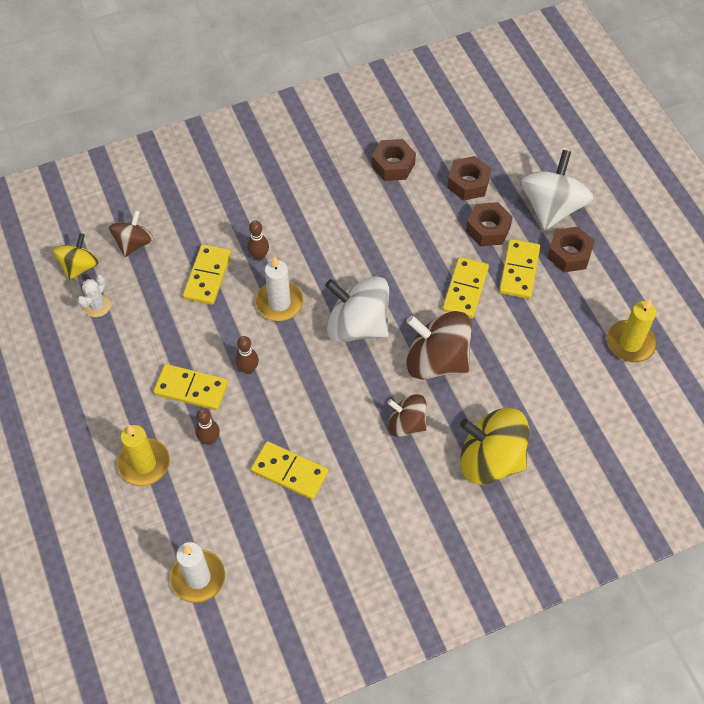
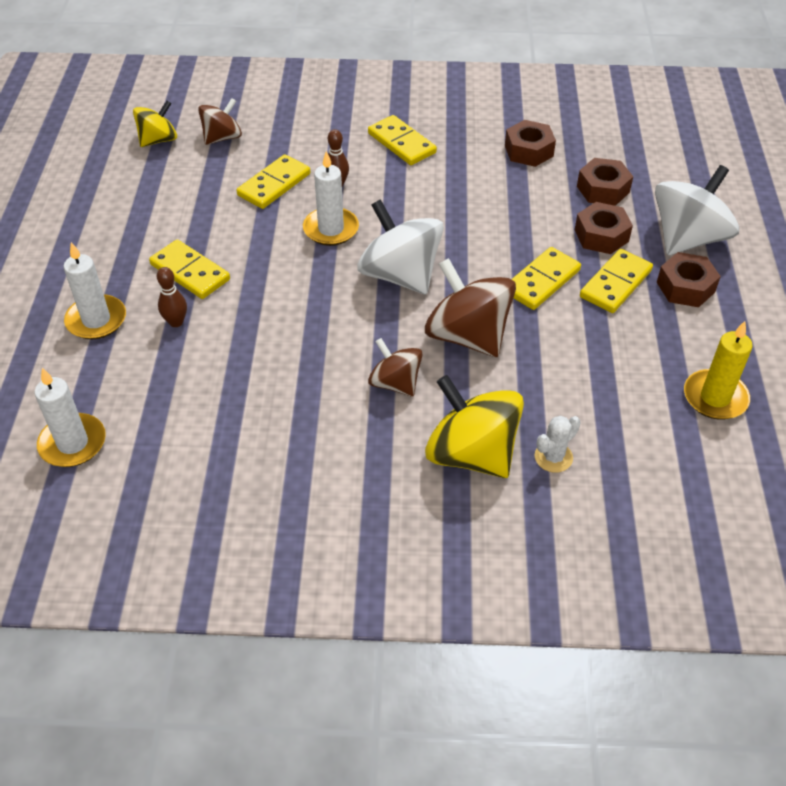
camera: 25 degrees right, 10 degrees down
white cactus [77,275,111,317] -> white cactus moved to [535,416,581,473]
yellow candle [117,425,170,486] -> white candle [64,242,126,339]
brown bowling pin [235,336,259,374] -> none
yellow domino [251,441,329,500] -> yellow domino moved to [368,115,437,165]

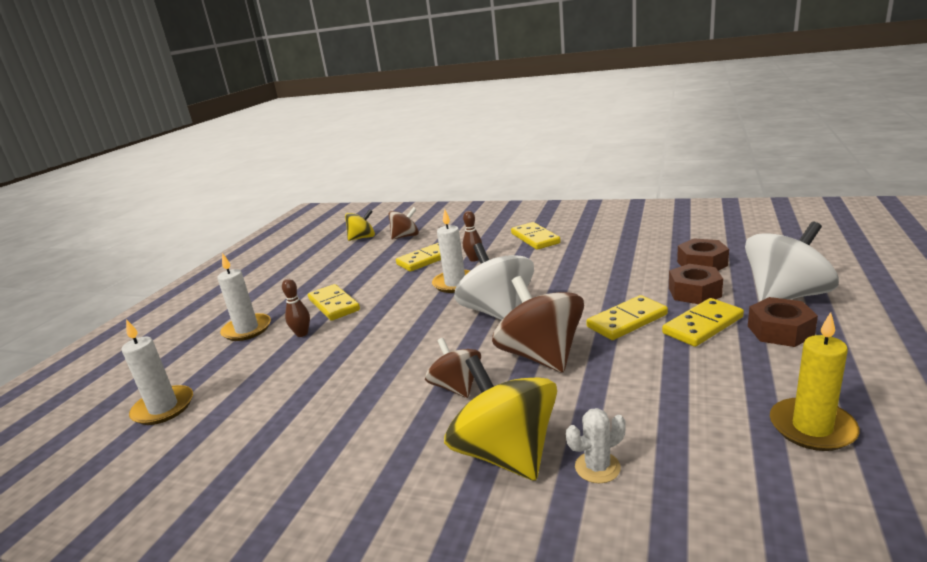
camera: 20 degrees right, 25 degrees down
brown nut [505,120,556,167] -> none

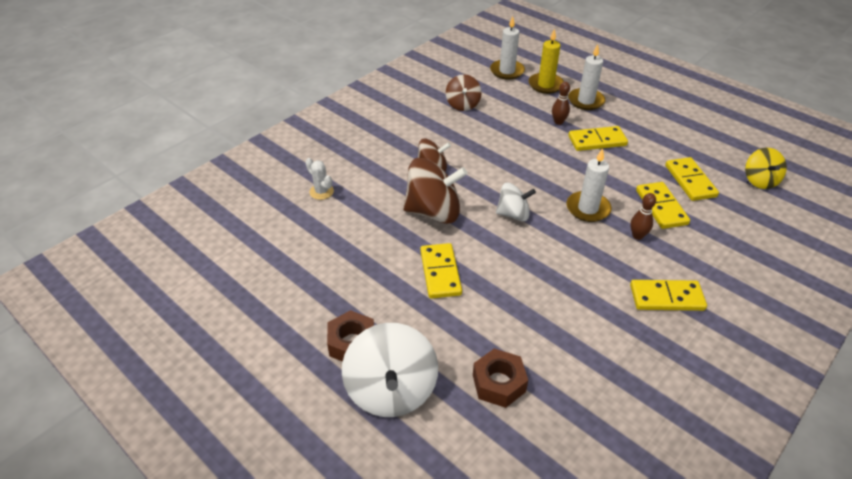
camera: 110 degrees right, 20 degrees up
brown spinning top [389,207,419,240] -> brown spinning top moved to [446,74,482,111]
yellow spinning top [444,355,557,481] -> none
white spinning top [454,243,534,320] -> white spinning top [496,183,536,221], size x0.59
white cactus [566,408,626,483] -> white cactus turned 45 degrees counterclockwise [306,158,334,200]
yellow domino [662,298,744,347] -> yellow domino moved to [665,157,719,201]
brown nut [669,264,723,304] -> none
yellow candle [770,312,860,451] -> yellow candle moved to [528,29,564,94]

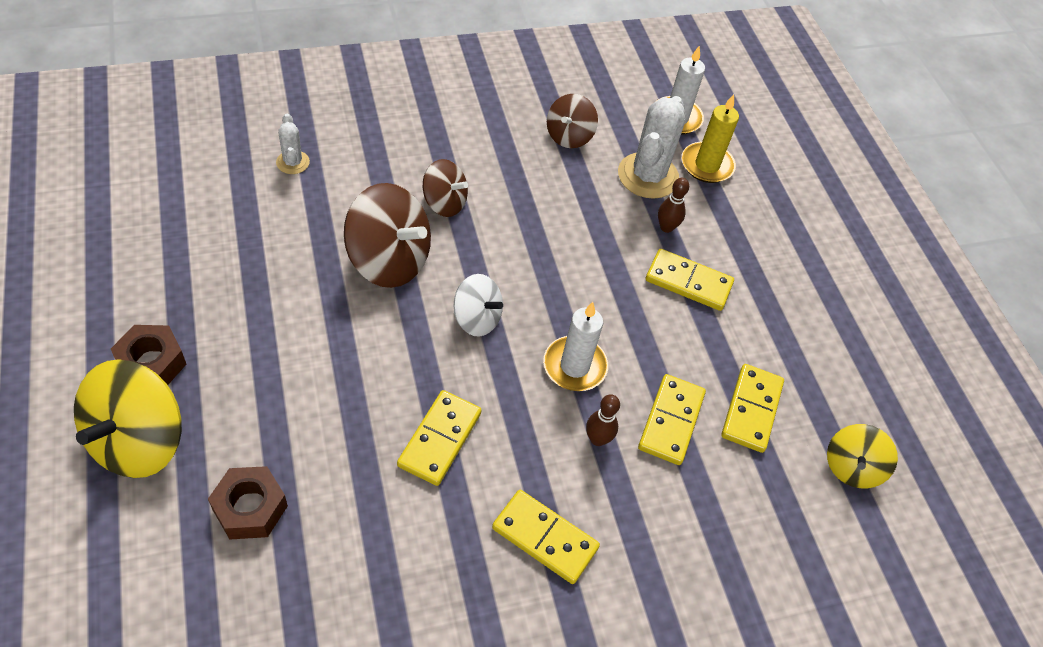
camera: 25 degrees right, 10 degrees up
white spinning top [342,323,438,417] -> yellow spinning top [74,359,182,478]
yellow domino [420,243,462,299] -> yellow domino moved to [397,390,482,486]
white candle [568,44,605,110] -> none
none -> white cactus [618,96,685,199]

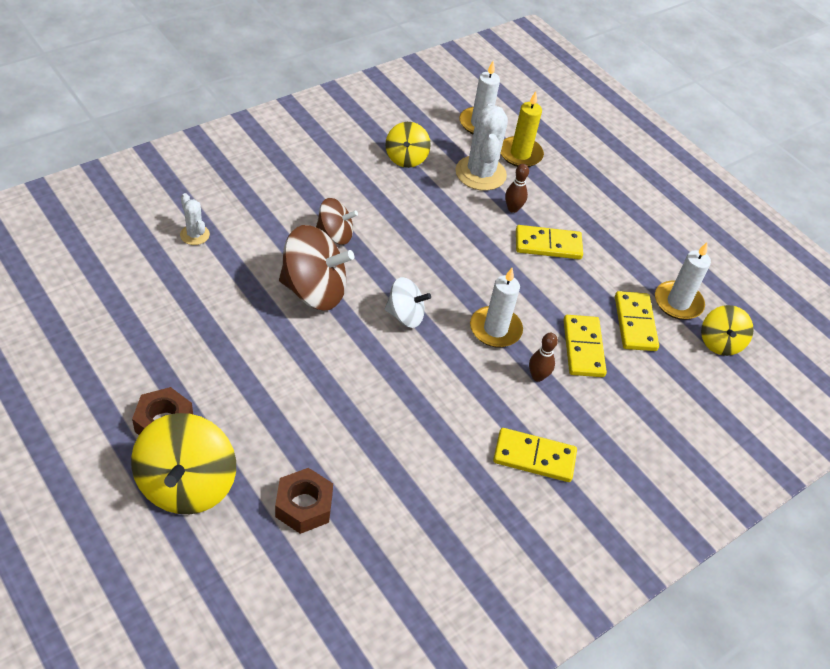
camera: 20 degrees left, 5 degrees down
yellow domino [397,390,482,486] -> none
brown spinning top [547,94,598,148] -> yellow spinning top [385,122,431,168]
none -> white candle [655,242,711,320]

